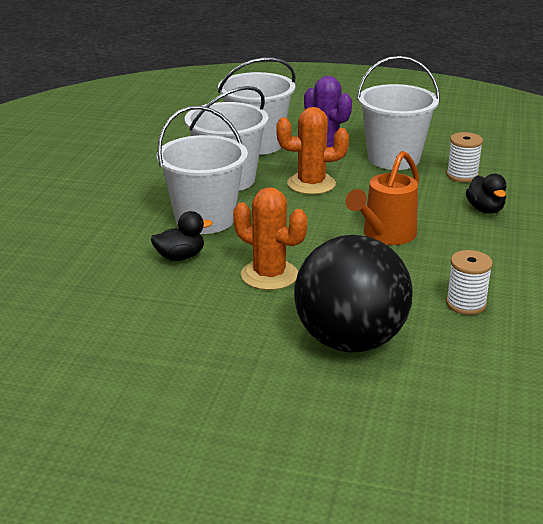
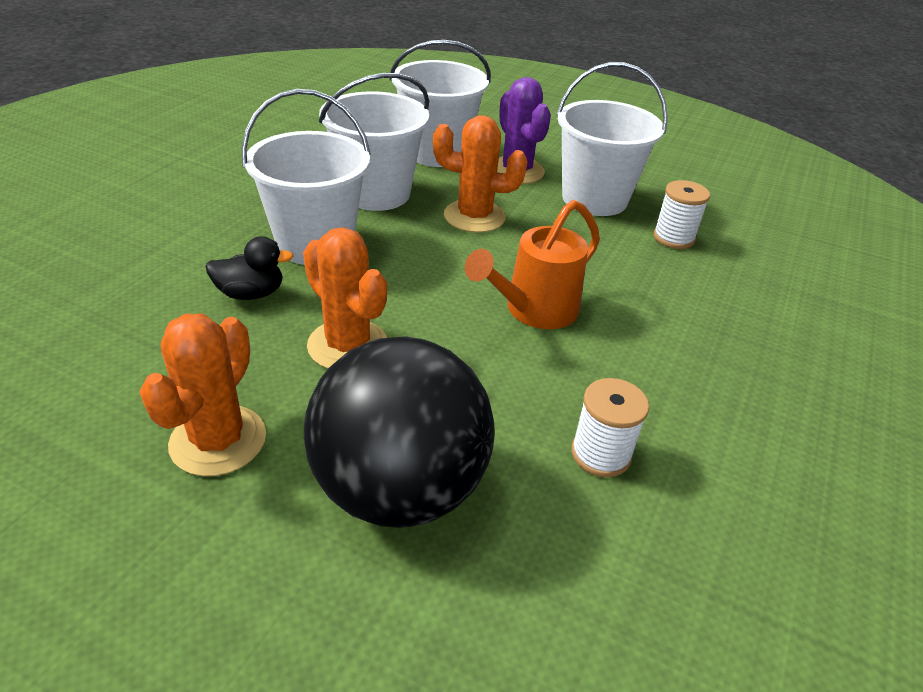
camera: 10 degrees right, 10 degrees up
black duck [466,174,507,214] -> none
none -> orange cactus [140,314,266,476]

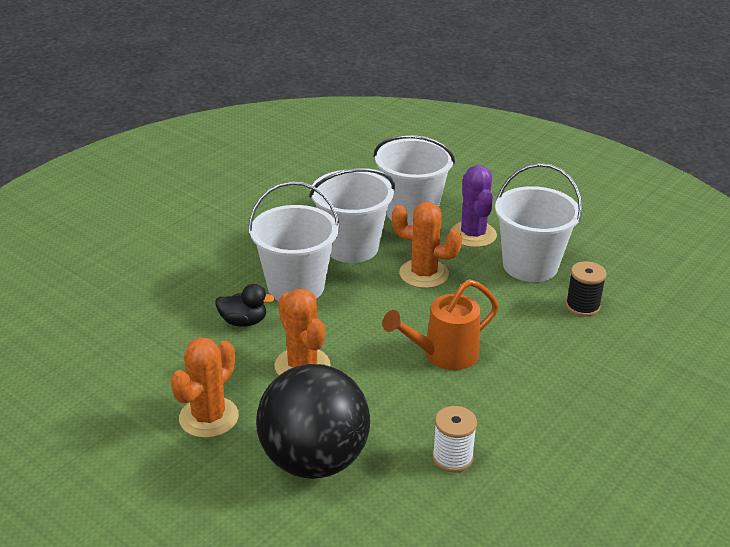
camera: 15 degrees right, 5 degrees down
white spool [653,180,710,249] -> black spool [566,261,606,317]

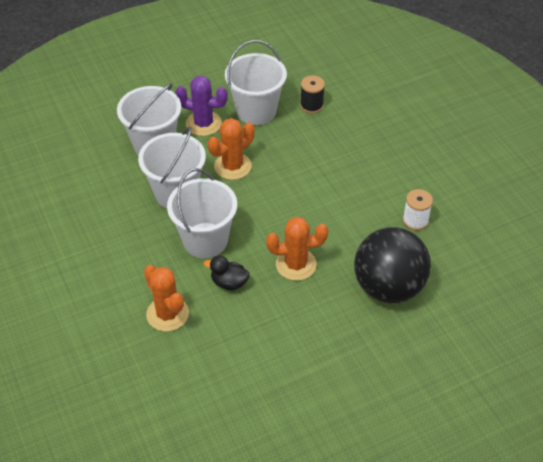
camera: 65 degrees left, 15 degrees up
orange cactus [171,337,239,438] -> orange cactus moved to [144,265,189,332]
black duck [215,284,275,326] -> black duck turned 105 degrees counterclockwise [204,256,250,290]
orange watering can [383,279,499,370] -> none

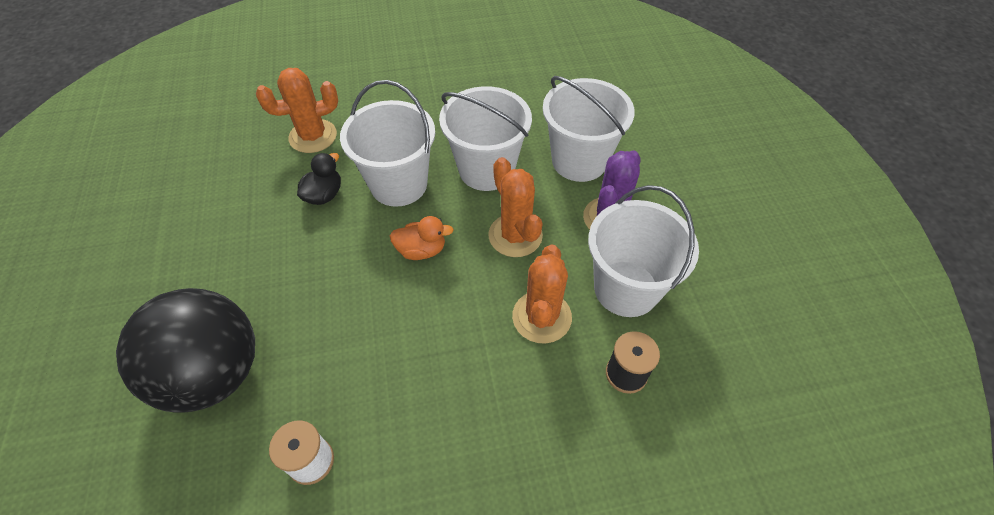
camera: 105 degrees right, 5 degrees up
orange cactus [266,217,328,281] -> orange cactus moved to [512,244,572,344]
none -> orange duck [390,216,454,260]

